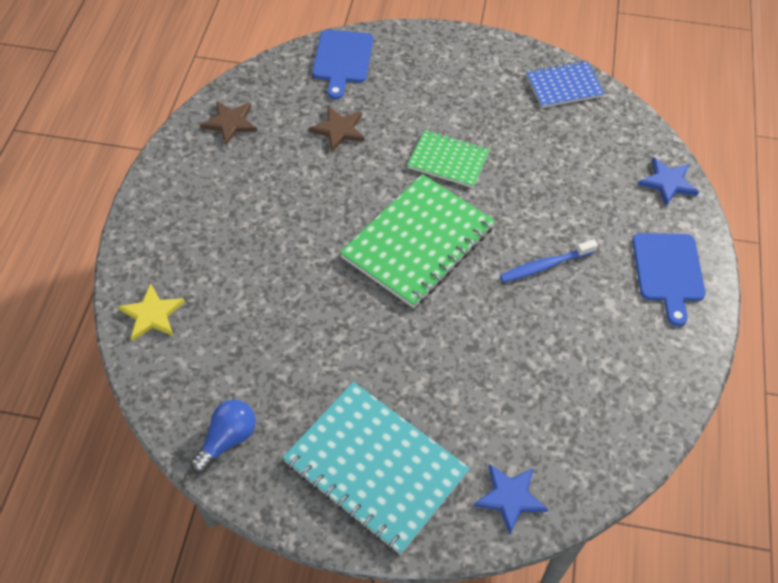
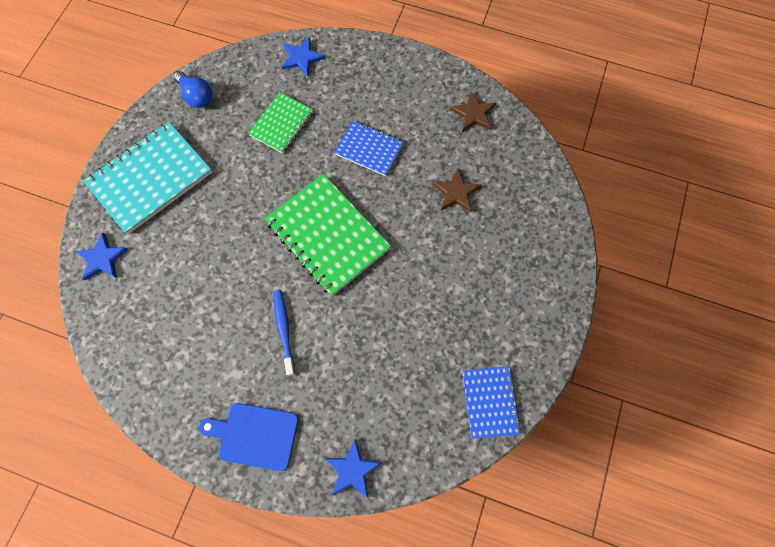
camera: 100 degrees right, 15 degrees up
yellow star [118,283,185,341] -> blue star [282,37,326,76]
blue cutting board [312,30,373,99] -> none
green notebook [407,130,490,188] -> green notebook moved to [248,92,313,153]
none -> blue notebook [334,120,404,176]

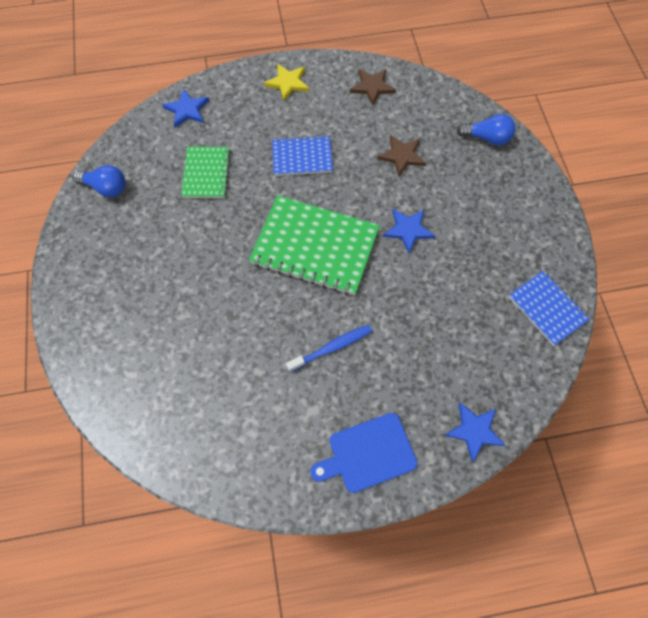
camera: 30 degrees left, 5 degrees down
blue star [76,232,129,280] -> blue star moved to [383,209,435,254]
turquoise notebook [84,122,212,234] -> none
blue toothbrush [274,290,295,376] -> blue toothbrush turned 105 degrees clockwise [286,325,372,372]
none -> yellow star [264,64,309,101]
none -> blue light bulb [457,114,516,145]

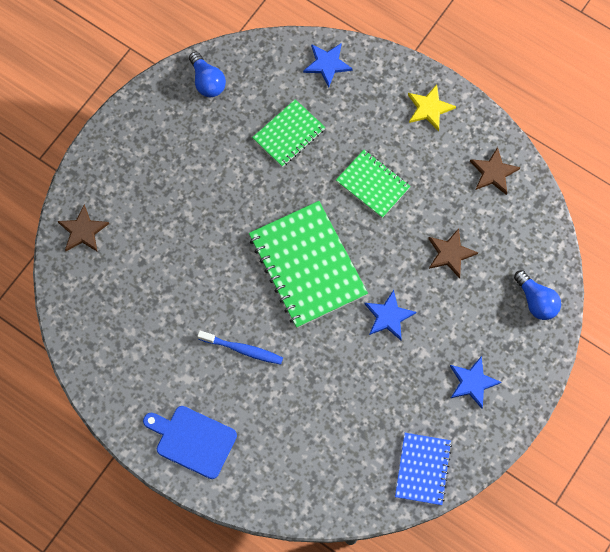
camera: 45 degrees right, 5 degrees up
blue notebook [272,135,333,176] -> green notebook [336,150,411,218]
blue star [445,403,505,463] -> blue star moved to [450,356,501,409]
none -> brown star [57,204,109,252]

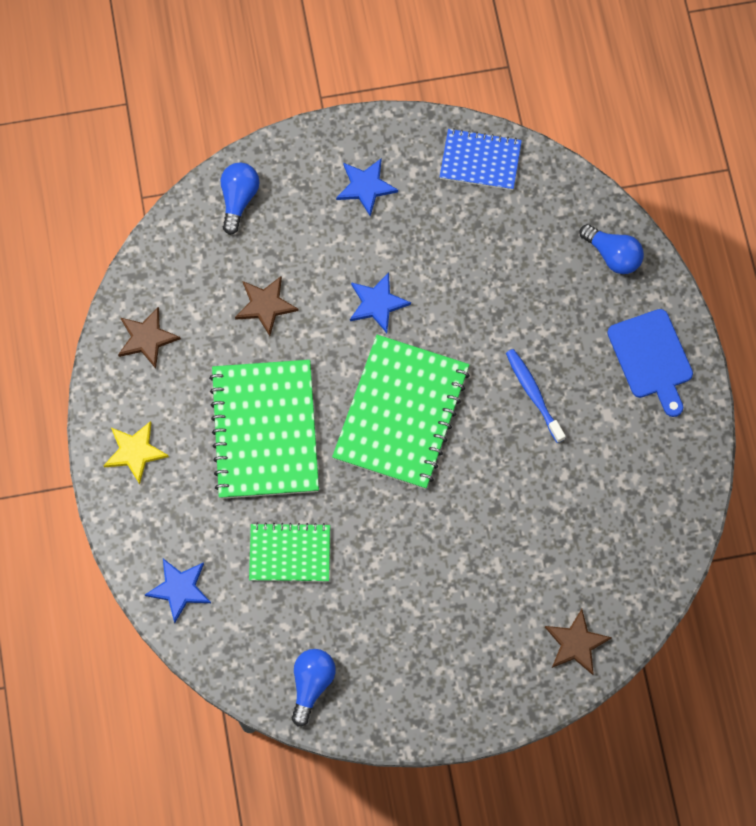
camera: 135 degrees left, 0 degrees up
green notebook [336,150,411,218] -> green notebook [209,360,319,499], size x1.75
blue notebook [395,433,452,505] -> blue notebook turned 45 degrees clockwise [440,128,522,190]
none -> blue light bulb [580,224,644,274]

